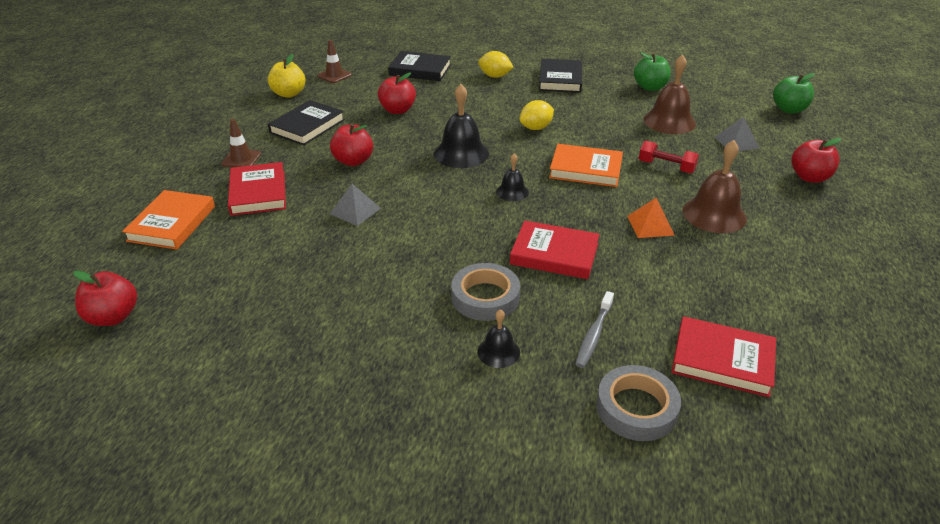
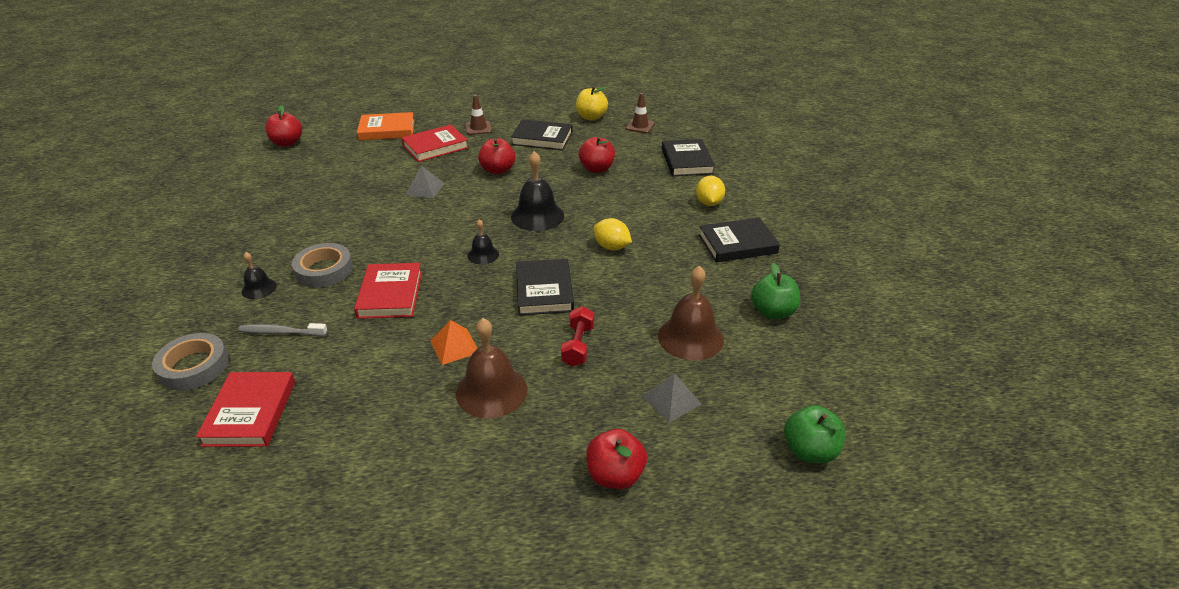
camera: 70 degrees right, 0 degrees up
orange book [549,144,623,187] -> black book [516,259,574,316]

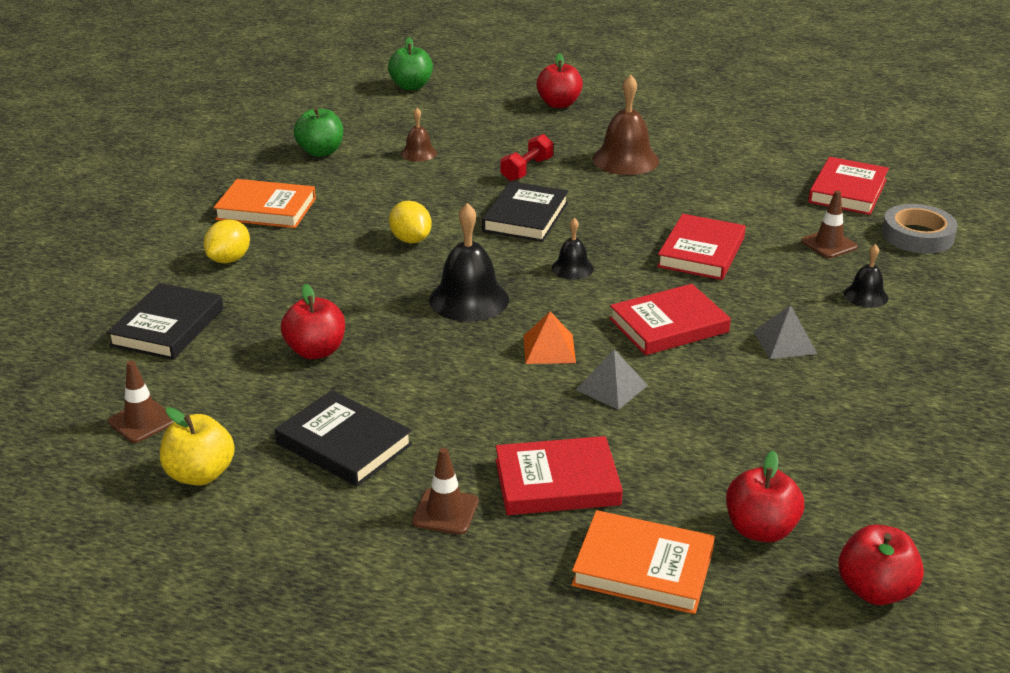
camera: 155 degrees left, 5 degrees down
grey toothbrush [238,323,328,336] -> brown traffic cone [801,191,858,258]
grey tape [292,243,353,288] -> none
orange pyramid [430,320,478,365] -> orange pyramid moved to [524,312,576,364]
red apple [478,138,515,175] -> red apple moved to [726,451,804,542]
grey pyramid [642,373,701,423] -> grey pyramid moved to [753,305,818,359]
brown bell [658,266,724,361] -> brown bell [401,108,437,162], size x0.55
black book [698,217,780,262] -> orange book [214,179,316,228]
none -> red book [609,284,731,355]

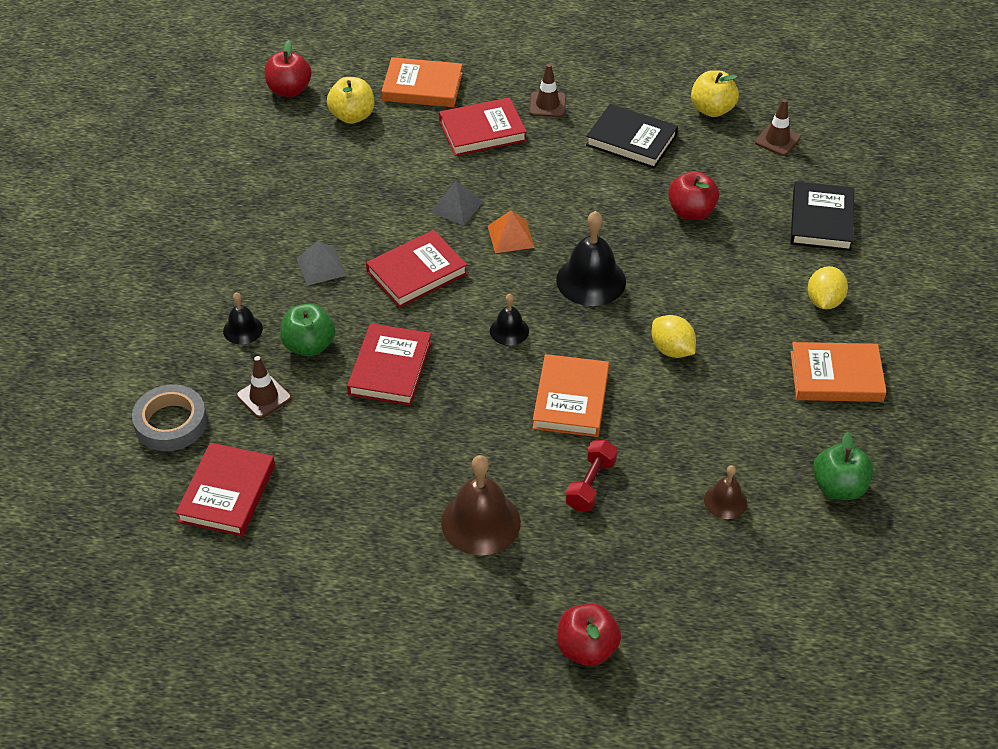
camera: 170 degrees right, 15 degrees up
green apple [388,37,433,90] -> green apple moved to [280,303,335,357]
black book [482,181,569,242] -> orange book [532,354,609,437]
red apple [726,451,804,542] -> yellow apple [327,77,374,124]

